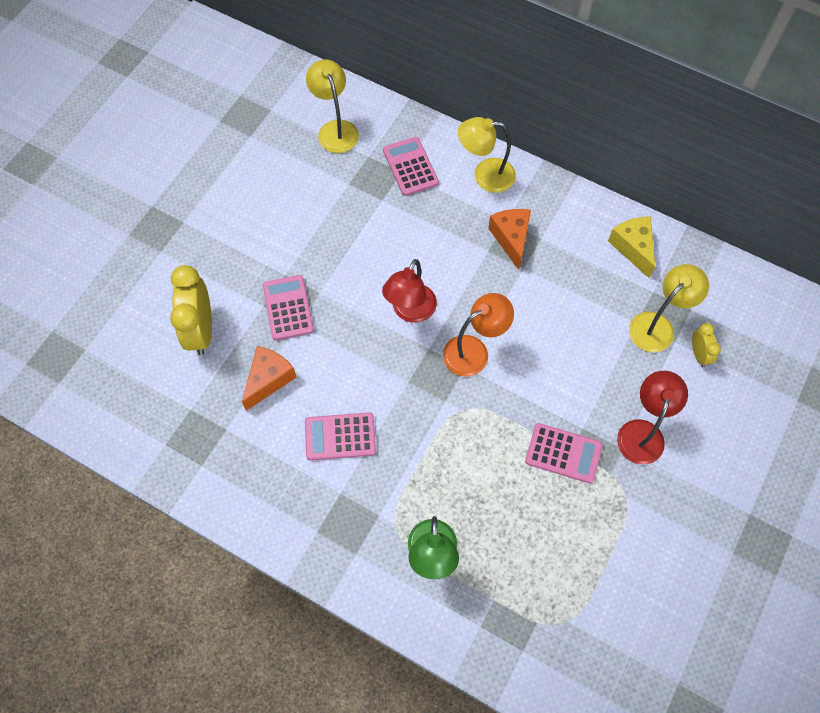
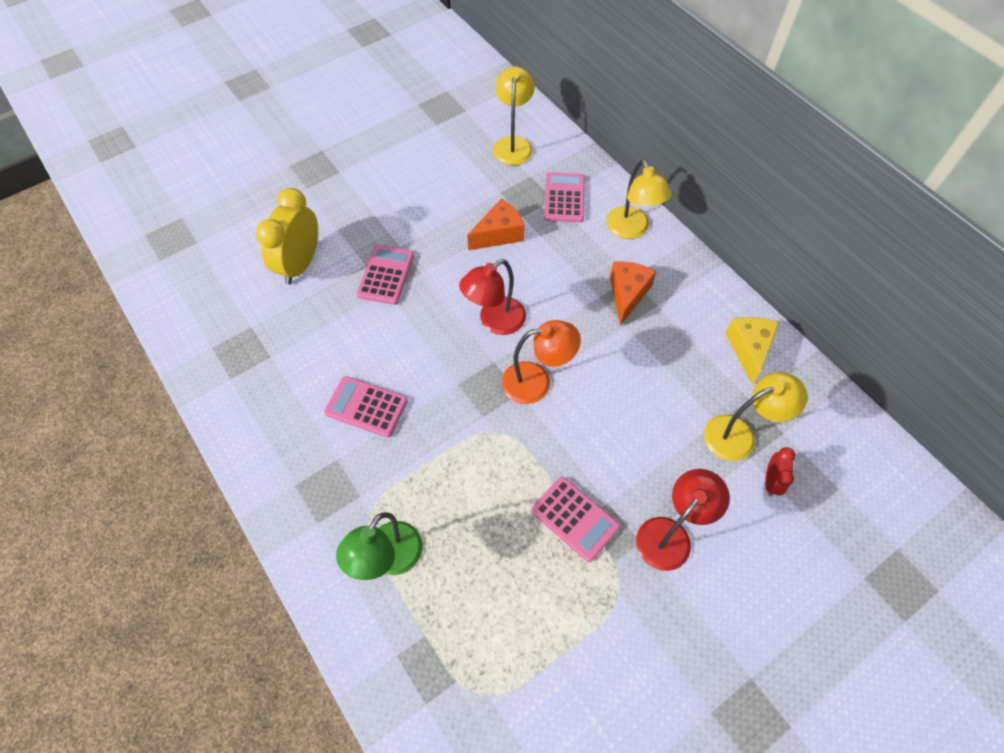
camera: 25 degrees right, 5 degrees down
orange cheese [242,346,296,411] -> orange cheese moved to [467,198,525,250]
yellow lamp [458,117,516,193] -> yellow lamp turned 135 degrees counterclockwise [606,160,672,239]
yellow clock [692,323,721,367] -> red clock [765,447,796,496]

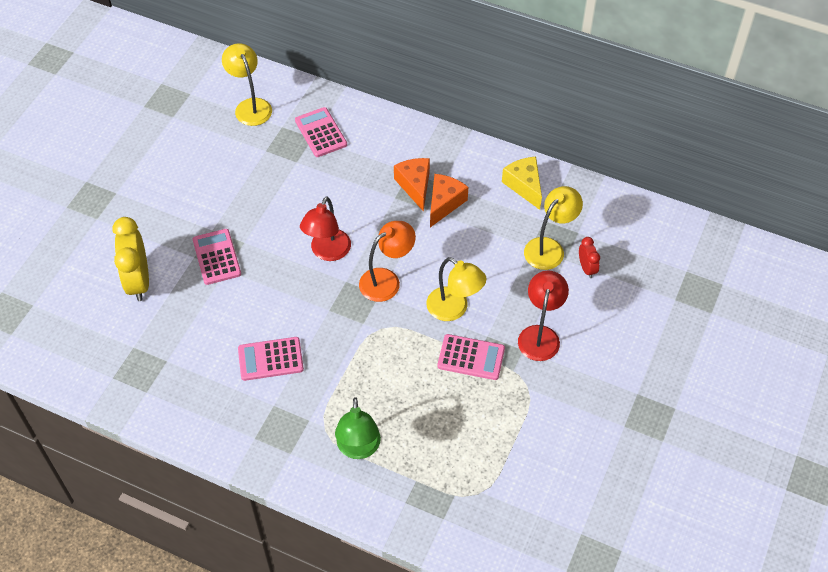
camera: 30 degrees left, 5 degrees down
orange cheese [467,198,525,250] -> orange cheese moved to [430,174,468,227]
yellow lamp [606,160,672,239] -> yellow lamp moved to [426,257,486,321]

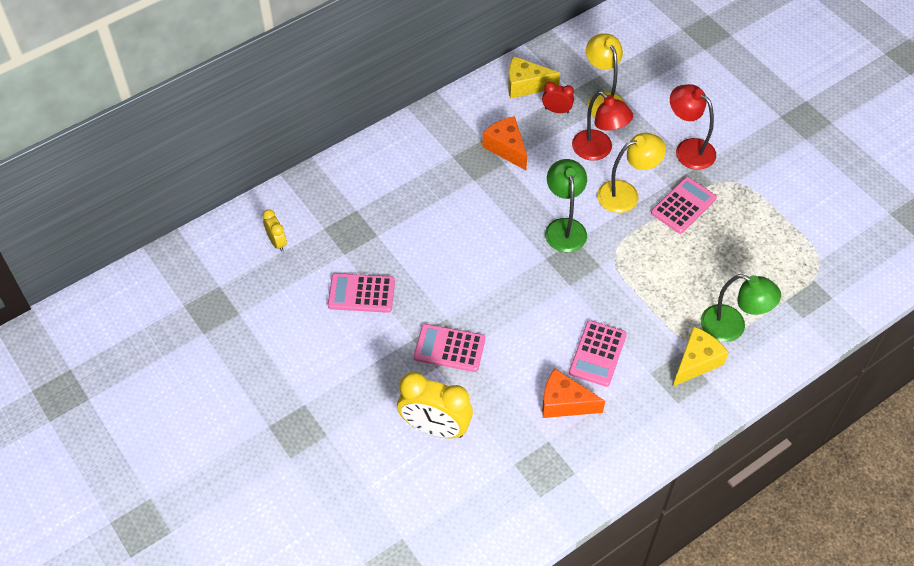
camera: 60 degrees left, 0 degrees up
yellow lamp [222,43,272,126] -> yellow clock [262,209,287,252]
pink calculator [295,107,347,157] -> pink calculator moved to [328,273,395,313]
red lamp [300,197,351,261] -> red lamp moved to [572,91,633,161]
orange lamp [359,221,416,302] -> green lamp [545,159,587,252]
orange cheese [394,158,430,212] -> orange cheese moved to [542,369,605,418]
red clock [579,237,600,278] -> red clock moved to [542,82,574,114]
none -> yellow cheese [673,327,729,387]

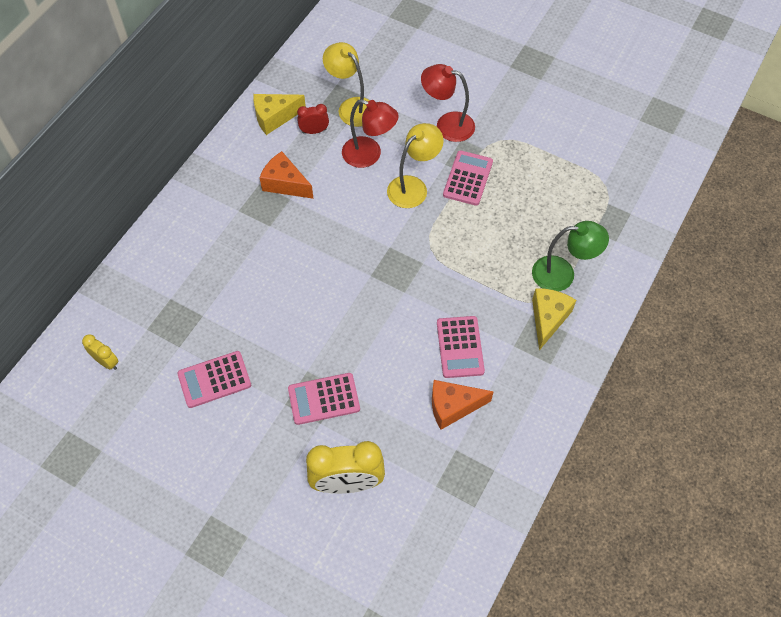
camera: 25 degrees left, 5 degrees up
green lamp [545,159,587,252] -> none

